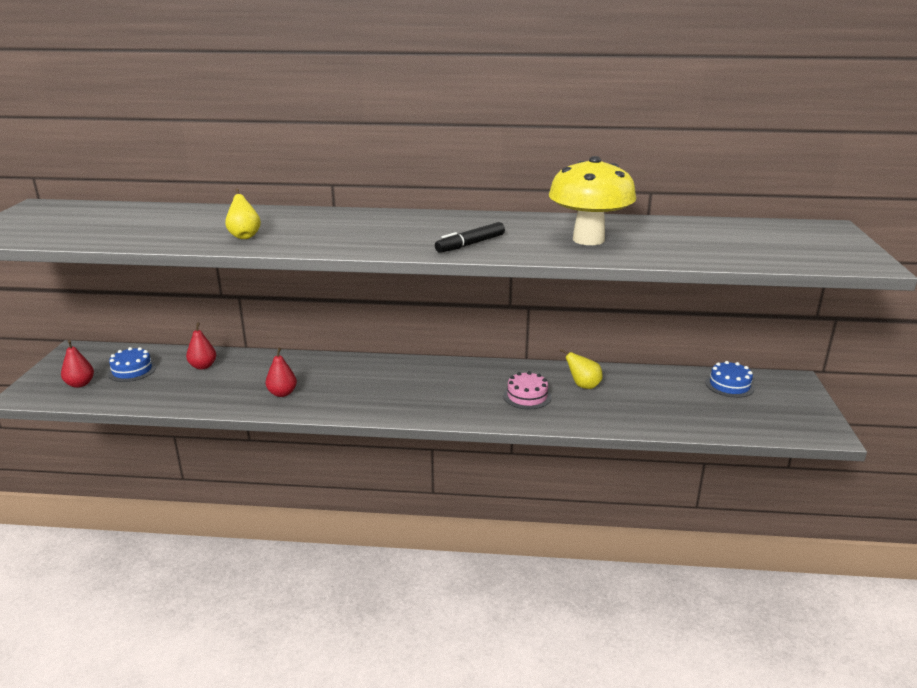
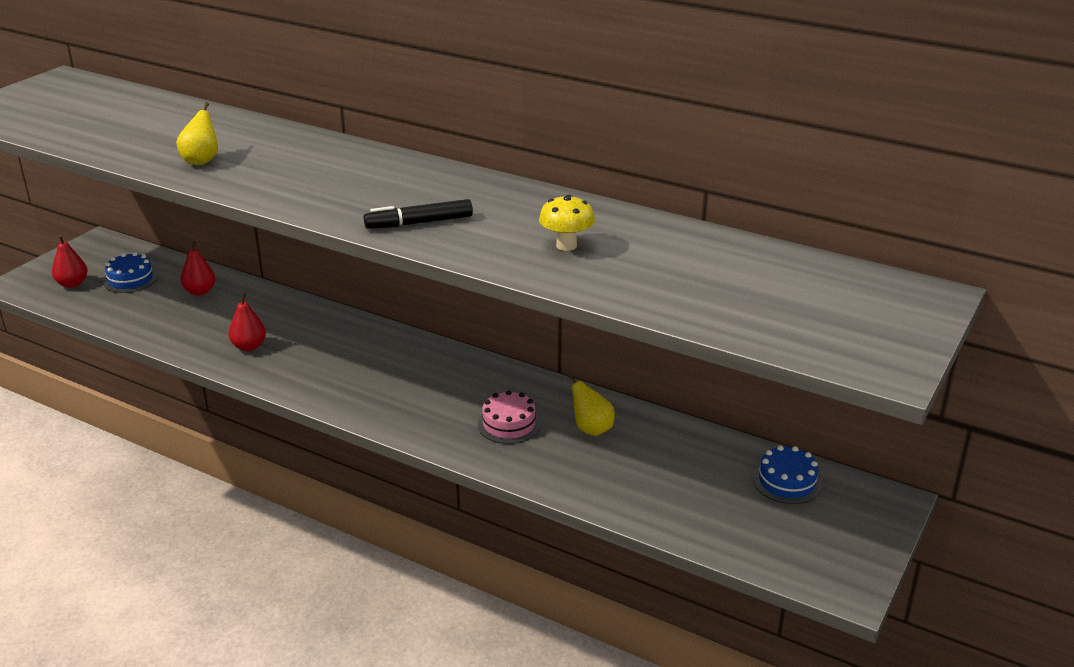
camera: 25 degrees right, 5 degrees up
yellow mushroom [549,156,636,245] -> yellow mushroom [539,195,595,251], size x0.49

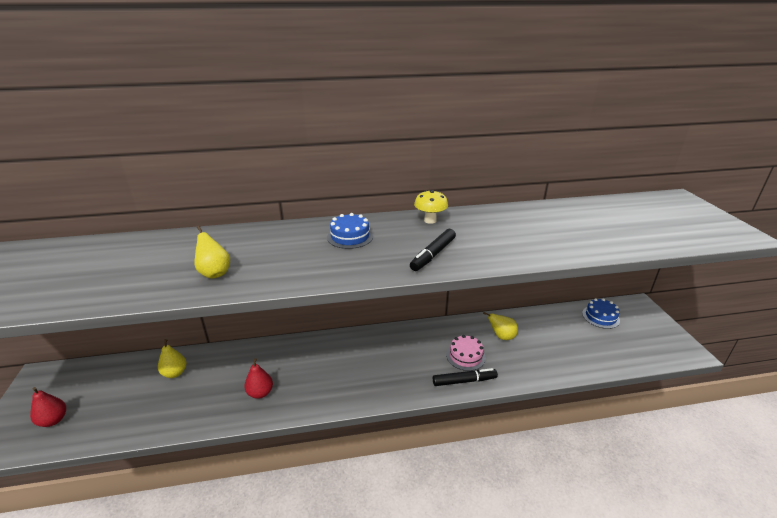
camera: 40 degrees left, 0 degrees up
blue cake [103,252,158,293] -> blue cake moved to [327,213,373,249]
red pear [180,241,216,296] -> yellow pear [158,339,186,378]
yellow mushroom [539,195,595,251] -> yellow mushroom moved to [414,190,448,224]
none -> black marker [433,368,498,386]

